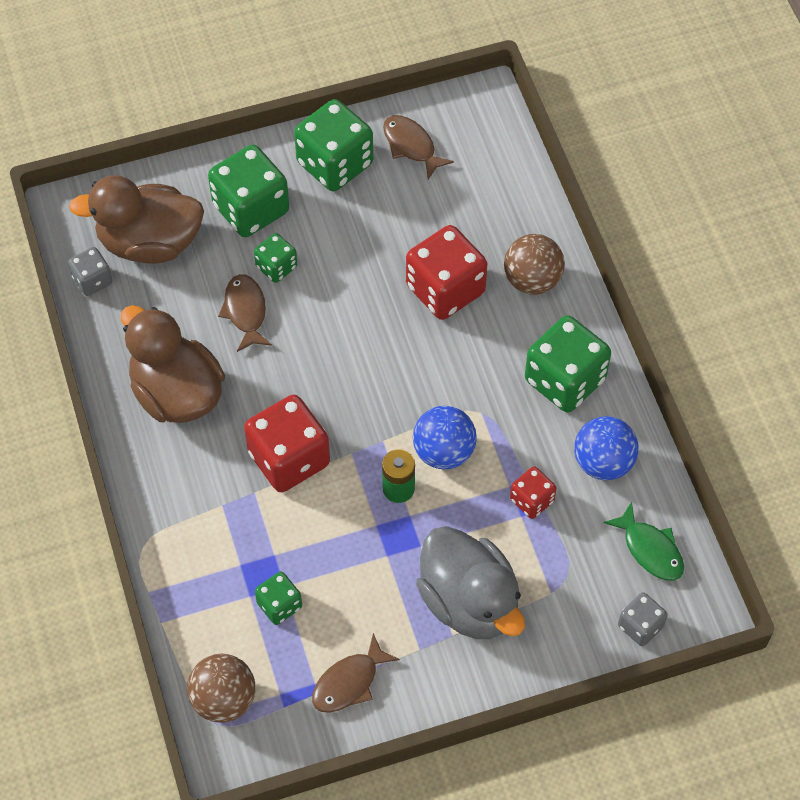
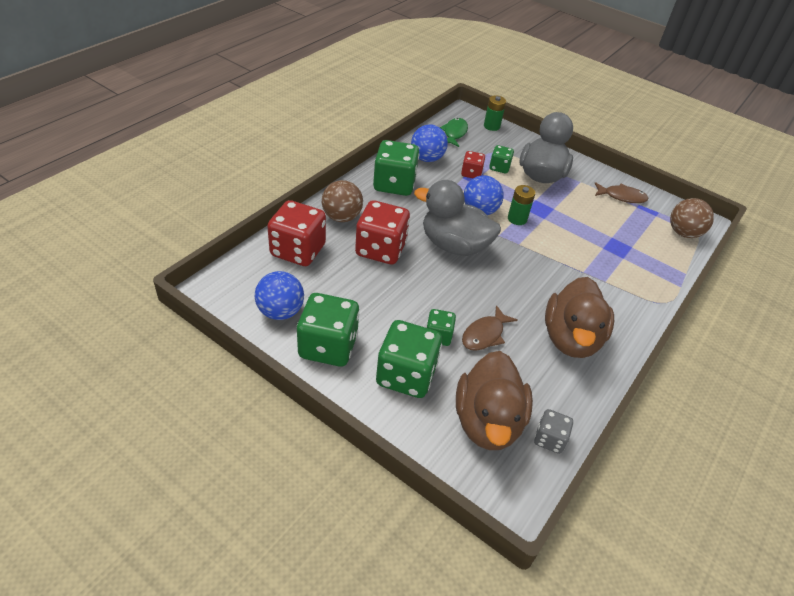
camera: 130 degrees left, 15 degrees down
brown duck [69,175,204,264] -> brown duck turned 45 degrees clockwise [456,351,533,450]
red dice [244,395,330,492] -> red dice moved to [267,200,326,266]
green dice [255,572,302,625] -> green dice moved to [489,145,514,173]
brown fish [383,115,454,179] -> blue ball [255,271,304,320]
grey dice [618,592,668,646] -> green battery [484,95,506,131]
none -> grey duck [414,180,501,256]

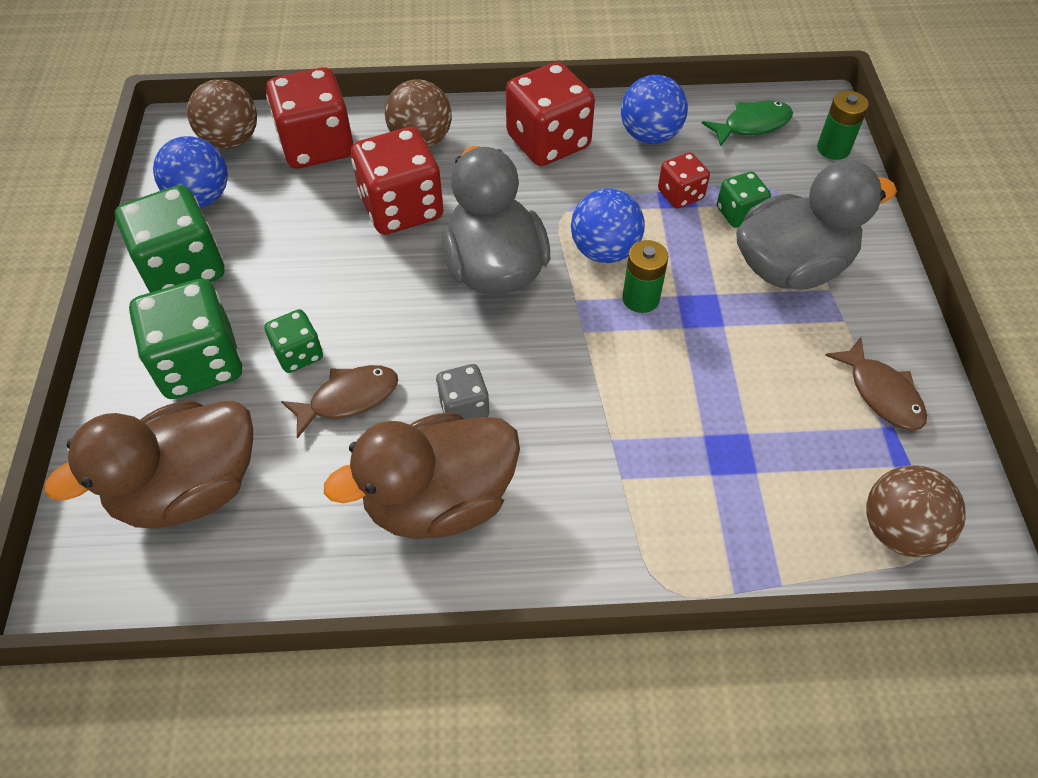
camera: 55 degrees right, 10 degrees up
green dice [373,140,419,196] -> red dice [506,62,595,166]
brown fish [462,305,518,351] -> brown fish turned 150 degrees clockwise [281,365,398,439]
grey dice [534,409,573,454] -> grey dice moved to [436,364,489,420]
none -> brown ball [187,79,257,149]

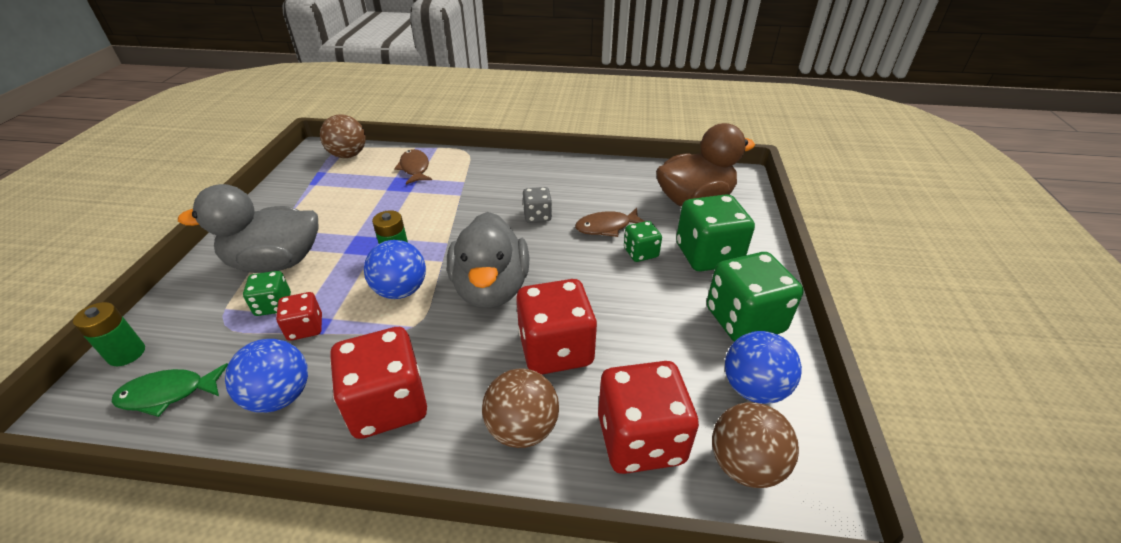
camera: 170 degrees left, 15 degrees down
brown duck [324,412,520,539] -> none
brown fish [825,337,927,430] -> brown fish moved to [394,149,432,185]

